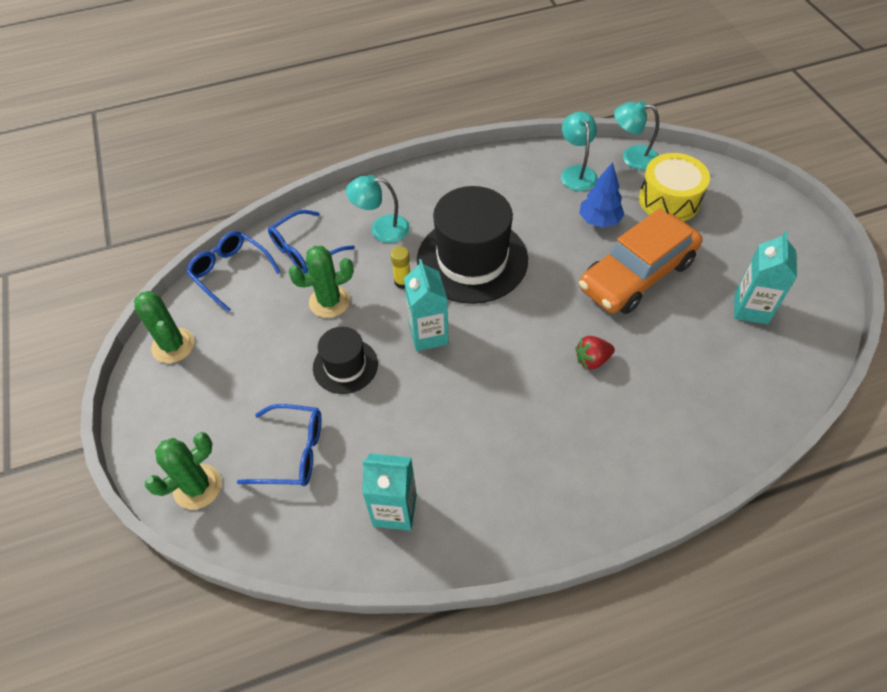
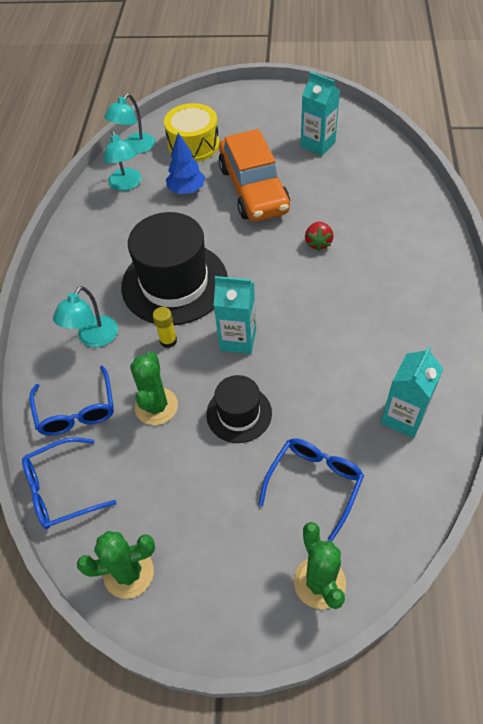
camera: 65 degrees left, 0 degrees up
turquoise lamp [561,111,598,191] -> turquoise lamp turned 120 degrees counterclockwise [104,130,141,191]

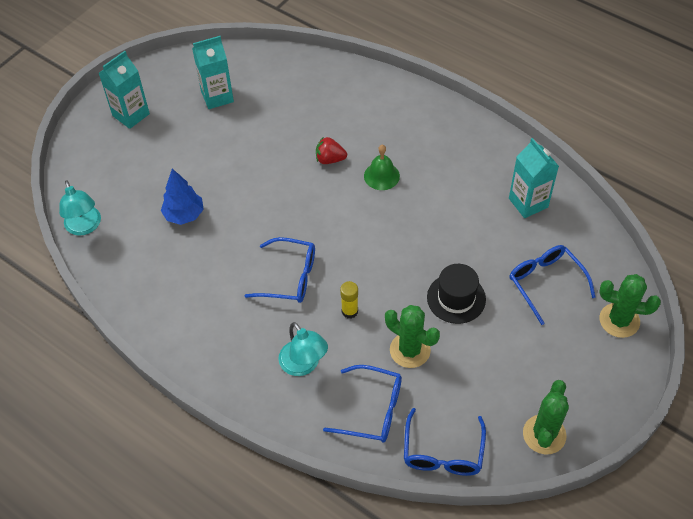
camera: 60 degrees left, 0 degrees up
turquoise lamp [104,130,141,191] -> none
black hat [121,212,228,325] -> blue glasses [245,237,315,303]
yellow drum [164,103,219,162] -> none
turquoise carton [214,276,256,354] -> turquoise carton moved to [99,51,150,129]
orange car [218,129,290,222] -> none
red strawberry [305,222,333,251] -> red strawberry turned 150 degrees clockwise [316,137,347,164]
none -> green bell [364,145,400,190]

